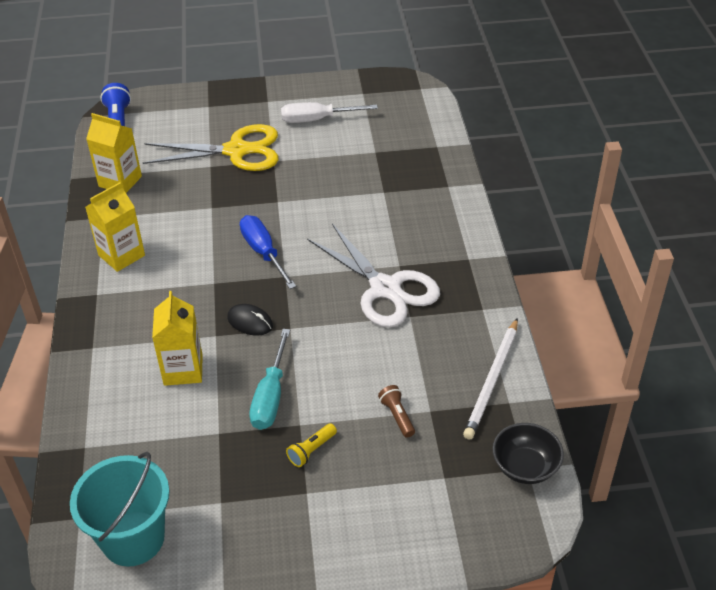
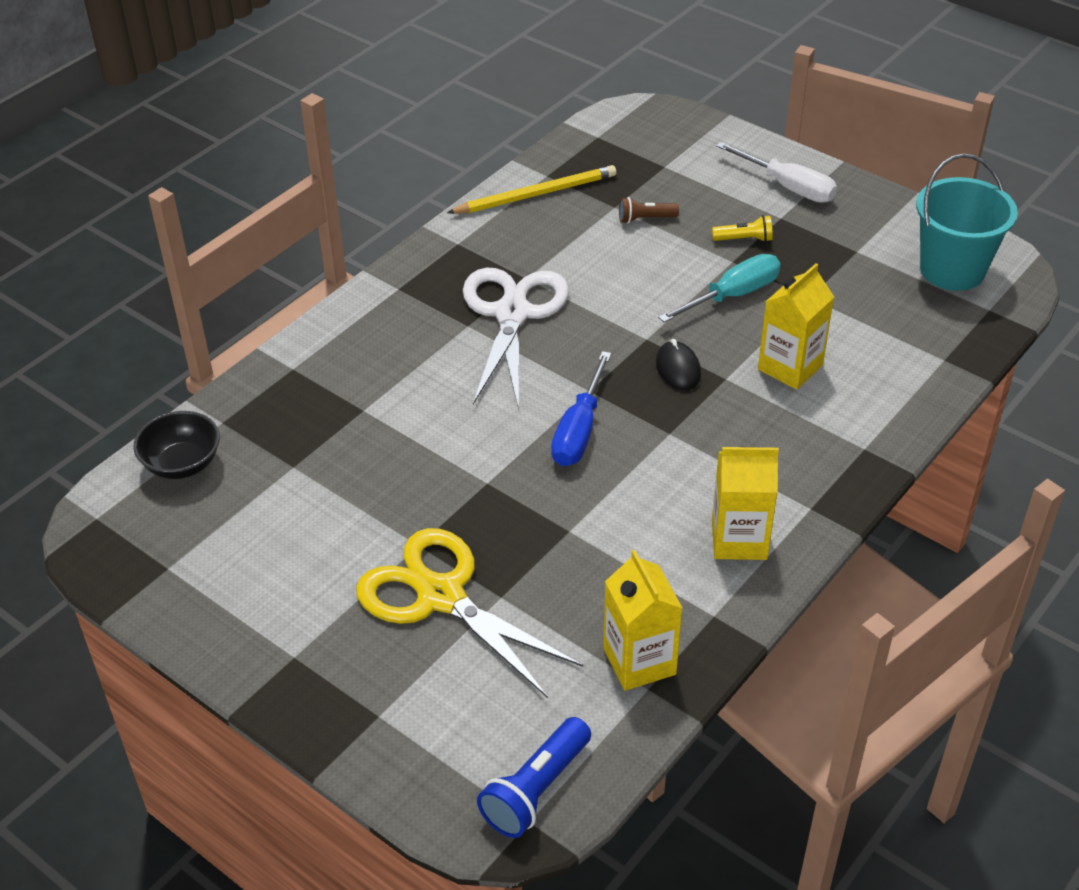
camera: 135 degrees left, 0 degrees up
white screwdriver [281,102,378,123] -> white screwdriver moved to [716,142,837,203]
brown flashlight [378,385,415,438] -> brown flashlight turned 60 degrees clockwise [619,197,679,224]
white pencil [463,318,518,440] -> yellow pencil [447,165,616,214]
black bowl [493,423,564,484] -> black bowl moved to [133,411,220,479]

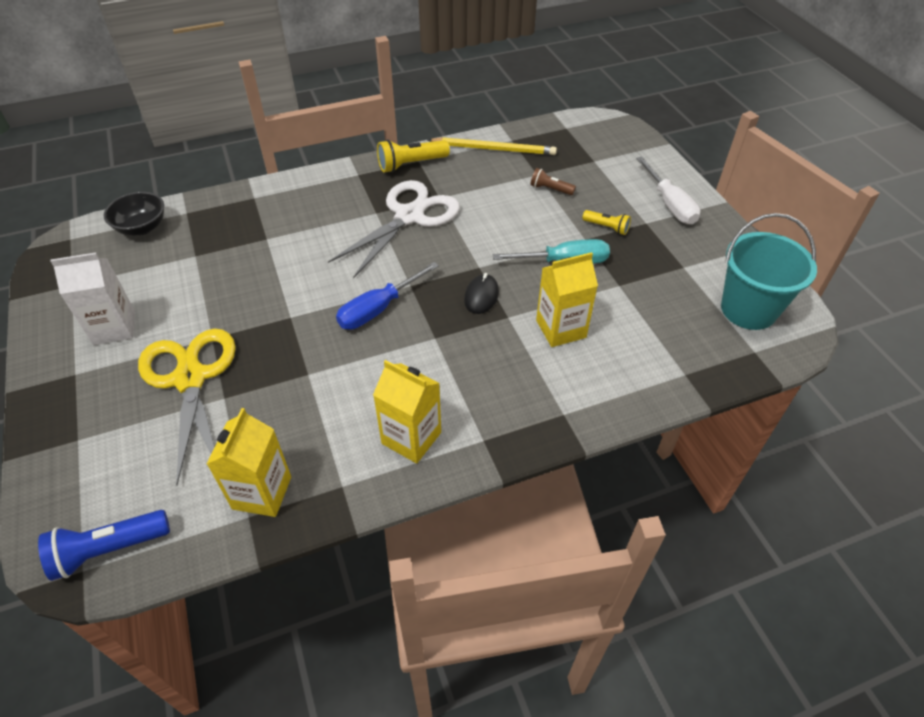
camera: 30 degrees right, 5 degrees up
none -> white carton [50,253,135,345]
none -> yellow flashlight [377,140,450,173]

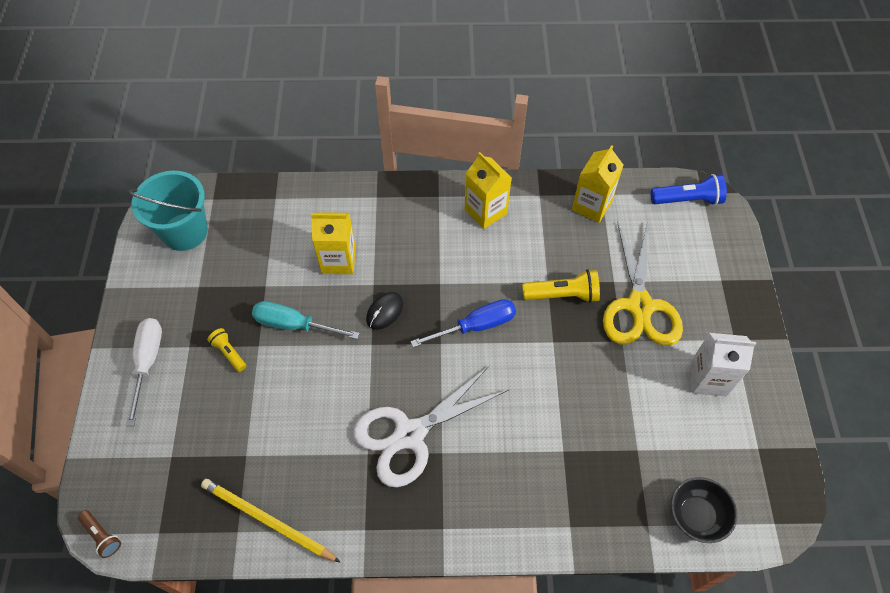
camera: 160 degrees left, 10 degrees up
yellow flashlight [377,140,450,173] -> yellow flashlight moved to [522,269,600,303]
brown flashlight [530,168,576,195] -> brown flashlight moved to [78,510,121,558]

